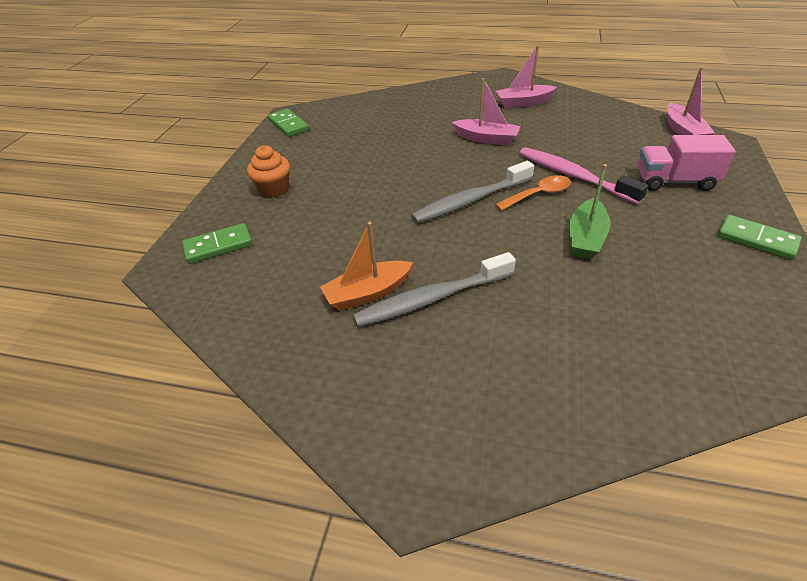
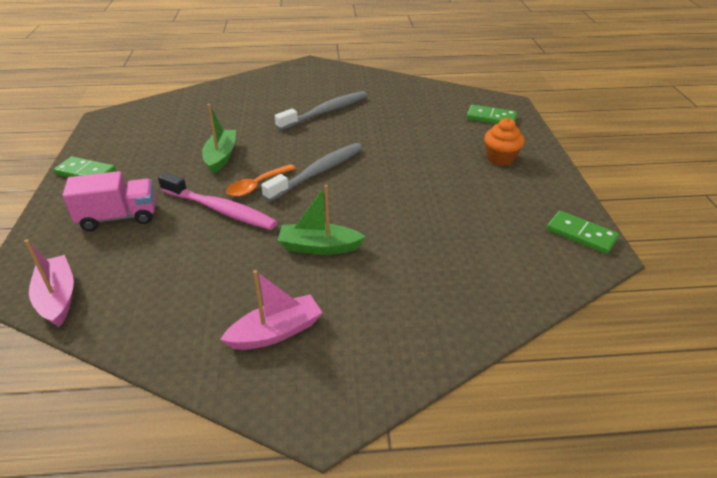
camera: 160 degrees right, 5 degrees down
green domino [182,223,252,264] -> green domino turned 60 degrees clockwise [466,105,517,124]
orange boat [320,222,413,311] -> none
pink boat [452,78,521,145] -> green boat [278,185,366,255]

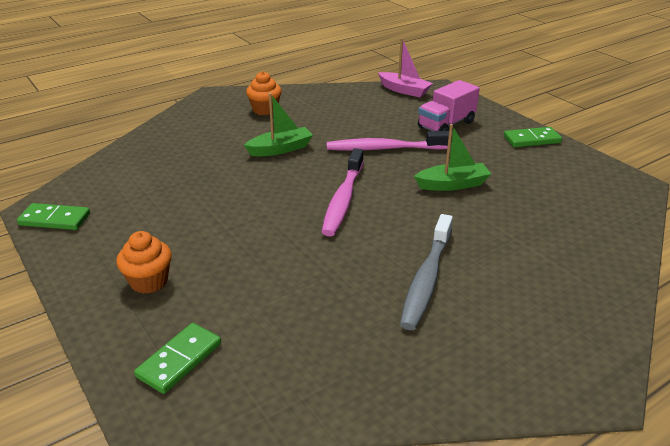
camera: 150 degrees right, 5 degrees down
green boat [202,104,236,174] -> green boat turned 75 degrees counterclockwise [414,124,491,191]
pink boat [220,270,322,350] -> orange cupcake [246,71,282,115]
orange spoon [226,164,296,197] -> none
grey toothbrush [261,143,363,202] -> pink toothbrush [322,148,364,236]
green domino [466,105,517,124] -> green domino turned 45 degrees counterclockwise [134,323,221,394]

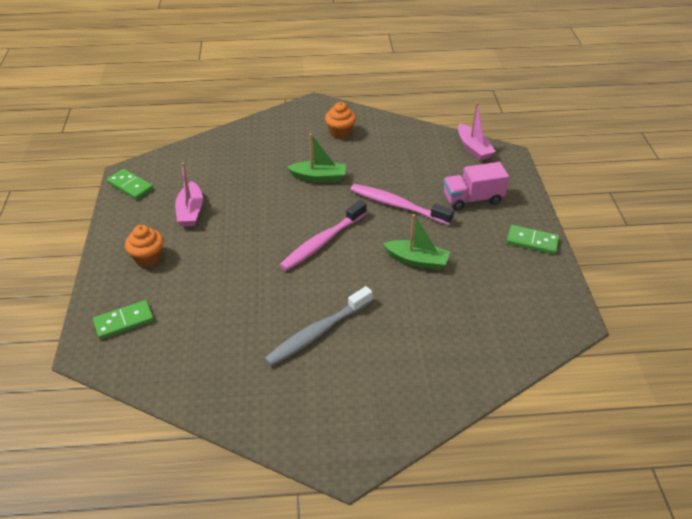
camera: 30 degrees right, 10 degrees up
none -> pink boat [175,163,203,227]

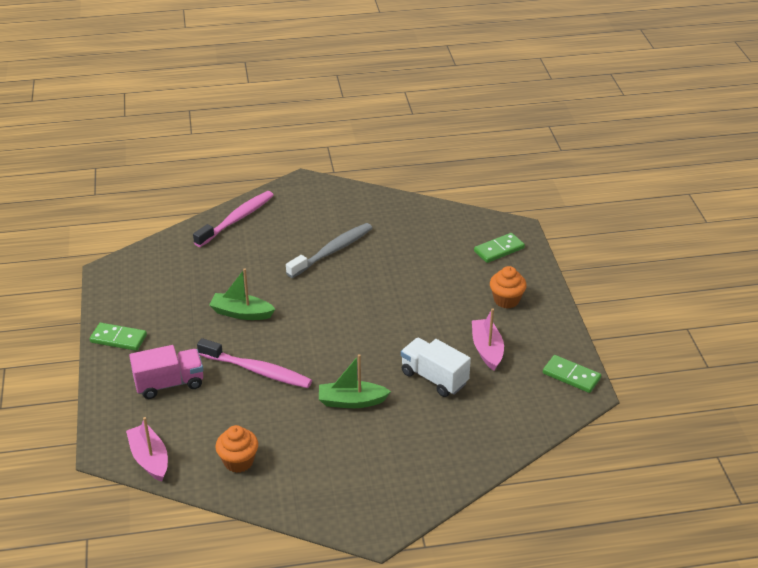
camera: 175 degrees right, 5 degrees down
pink toothbrush [280,200,367,271] -> pink toothbrush moved to [193,191,274,247]
orange cupcake [325,102,356,139] -> orange cupcake moved to [216,425,258,473]
none -> white truck [401,338,471,397]

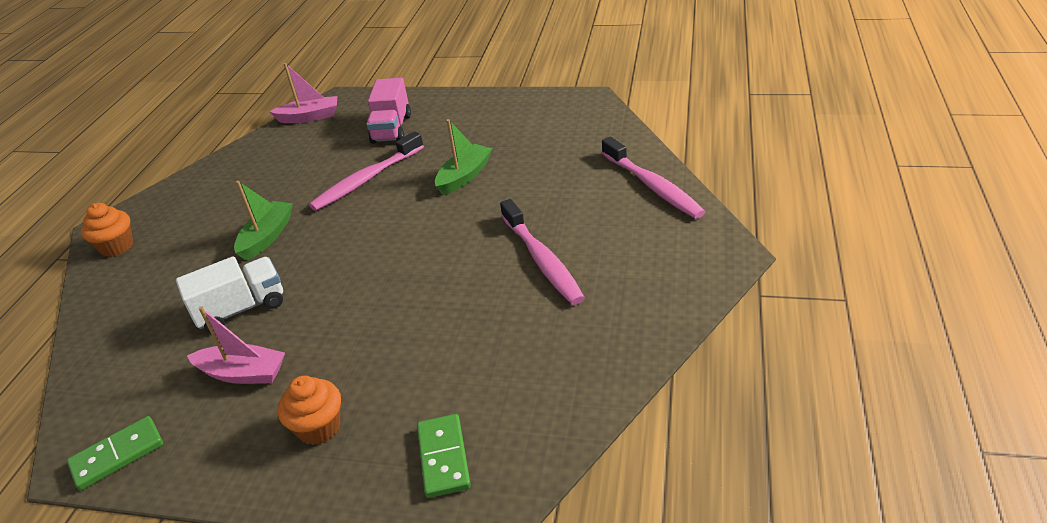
camera: 115 degrees right, 0 degrees up
green domino [90,323,147,351] -> none
orange cupcake [216,425,258,473] -> orange cupcake moved to [81,203,133,257]
grey toothbrush [286,223,372,278] -> pink toothbrush [500,199,585,305]

